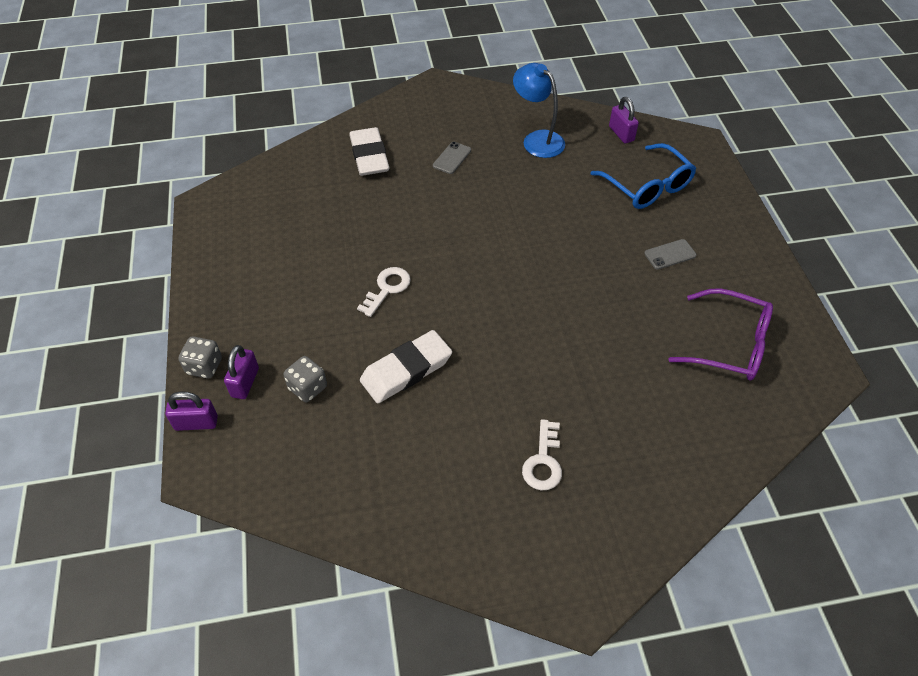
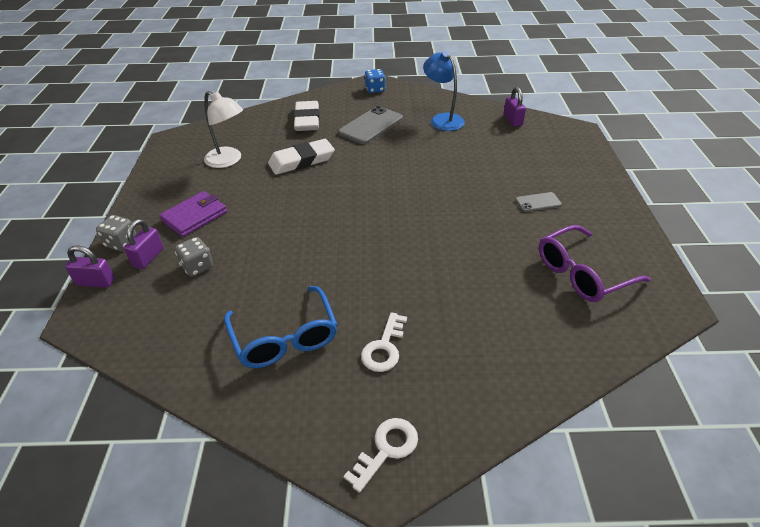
camera: 10 degrees right, 10 degrees down
white key [357,267,411,317] -> white key moved to [344,418,418,493]
white eraser [360,330,452,403] -> white eraser moved to [268,139,335,175]
grey phone [433,142,471,174] -> grey phone [338,106,403,144], size x1.90
blue glasses [590,143,696,209] -> blue glasses moved to [224,286,337,368]
purple glasses [669,288,773,381] -> purple glasses turned 120 degrees clockwise [539,225,651,302]
none -> purple wallet [159,191,227,237]
none -> white lamp [204,91,243,168]
none -> blue dice [365,69,385,93]

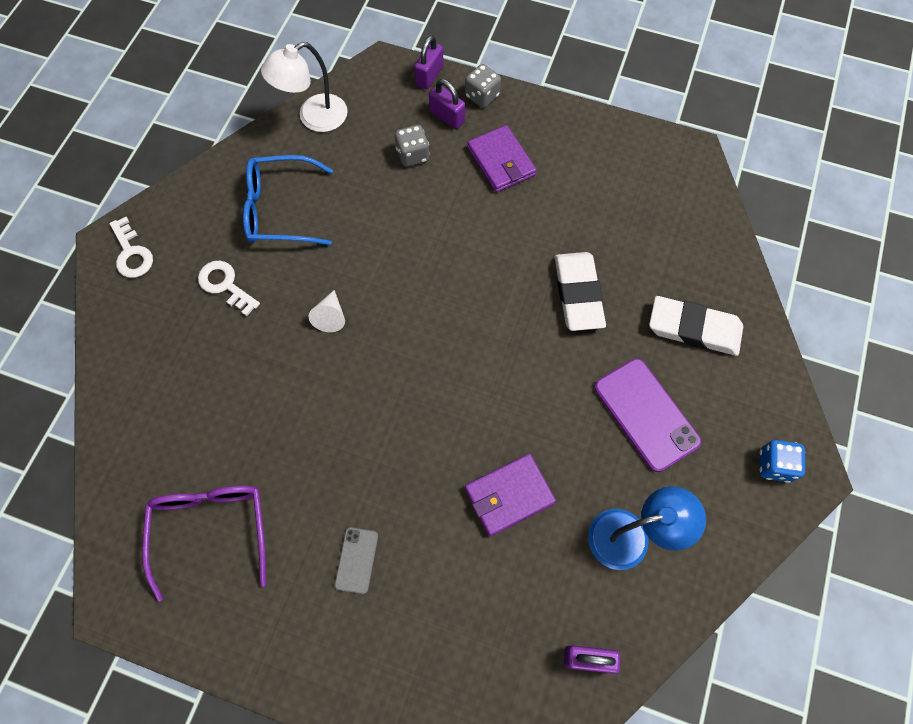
camera: 110 degrees right, 25 degrees up
white lamp [204,91,243,168] -> white lamp moved to [261,42,348,132]
grey phone [338,106,403,144] -> purple phone [594,359,701,472]
none -> white cone [308,290,345,332]
none -> purple wallet [465,454,556,536]

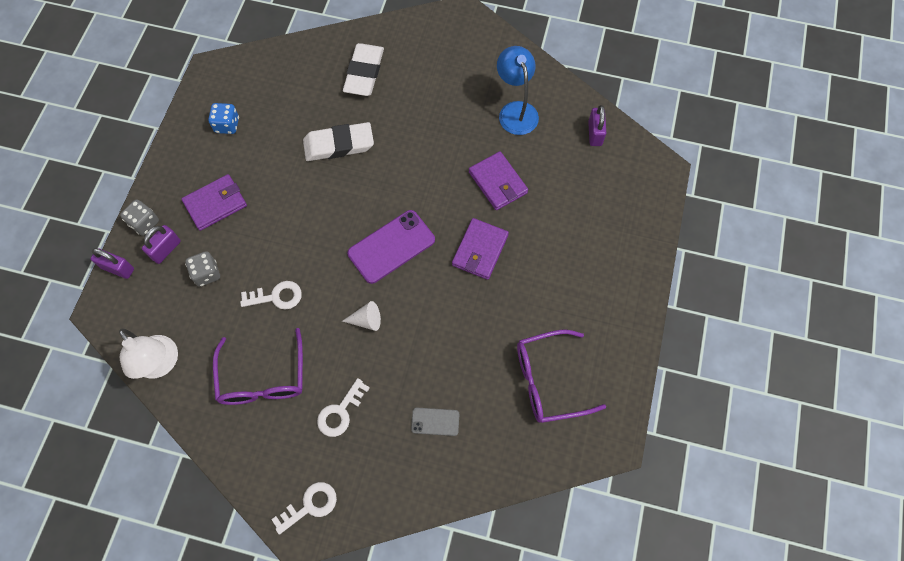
camera: 95 degrees left, 0 degrees up
blue glasses [243,155,333,245] -> purple glasses [213,328,303,405]
grey phone [335,527,378,594] -> grey phone moved to [411,408,459,436]
purple phone [594,359,701,472] -> purple phone moved to [347,210,435,284]
blue dice [760,440,805,483] -> blue dice moved to [208,103,239,134]
none -> white key [240,281,302,310]
none -> purple wallet [452,218,509,280]

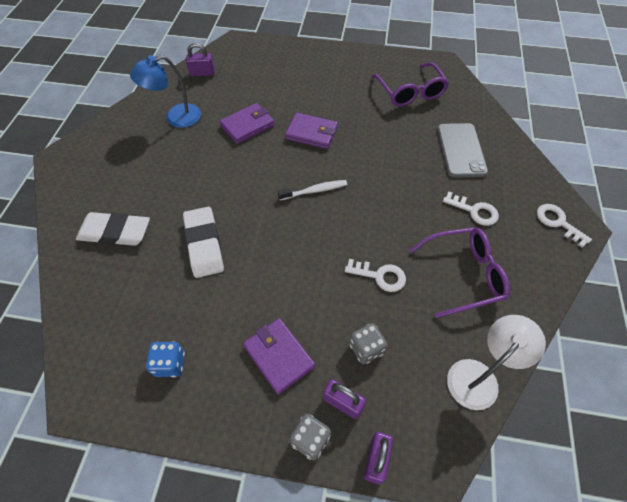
camera: 95 degrees left, 10 degrees down
white key [240,281,302,310] -> white key turned 120 degrees clockwise [345,259,406,292]
white cone [342,301,381,331] -> none
purple phone [347,210,435,284] -> white toothbrush [278,180,347,200]
grey phone [411,408,459,436] -> grey phone [437,123,488,178], size x1.90

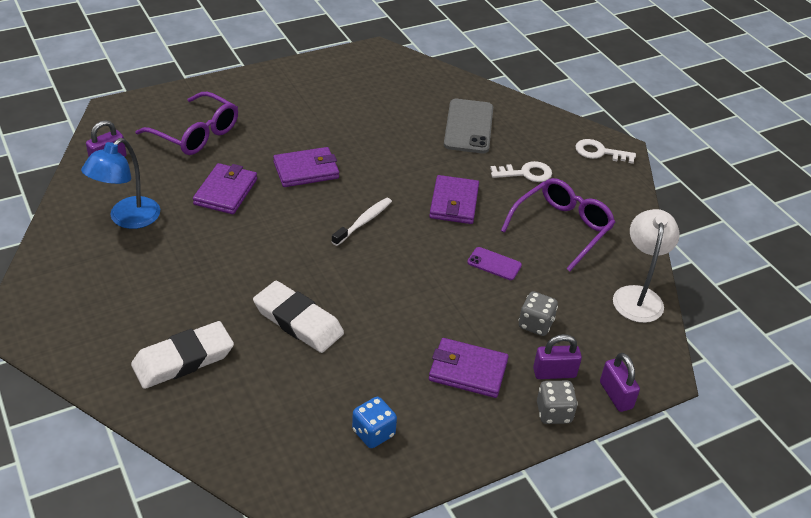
camera: 40 degrees left, 15 degrees down
white key [345,259,406,292] -> purple phone [467,247,522,280]
purple glasses [371,62,449,107] -> purple glasses moved to [136,92,238,155]
grey phone [437,123,488,178] -> grey phone turned 45 degrees clockwise [444,99,493,153]
none -> purple wallet [429,175,479,224]

